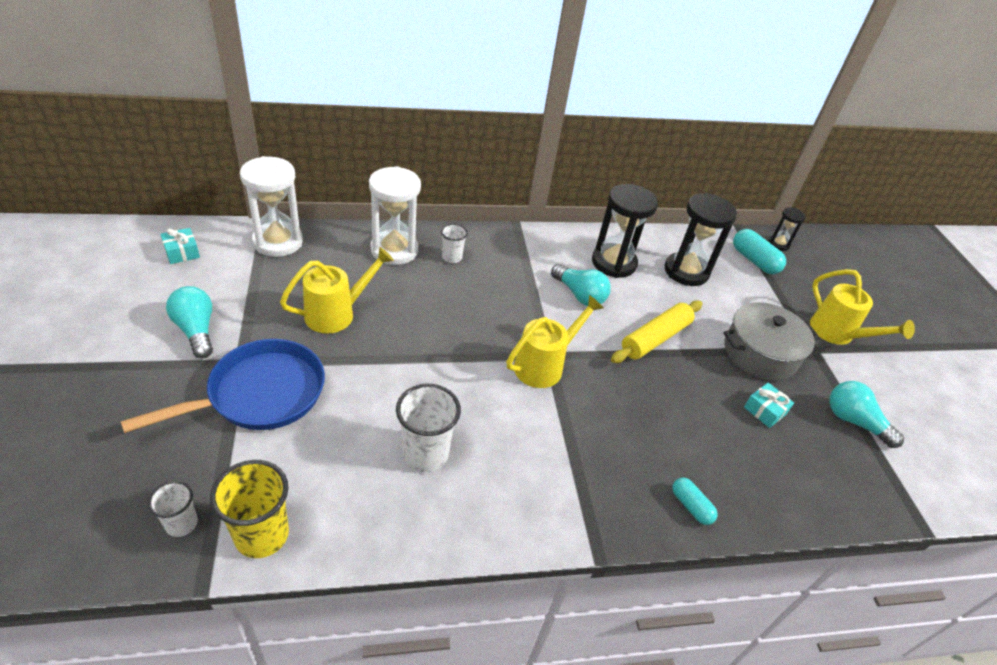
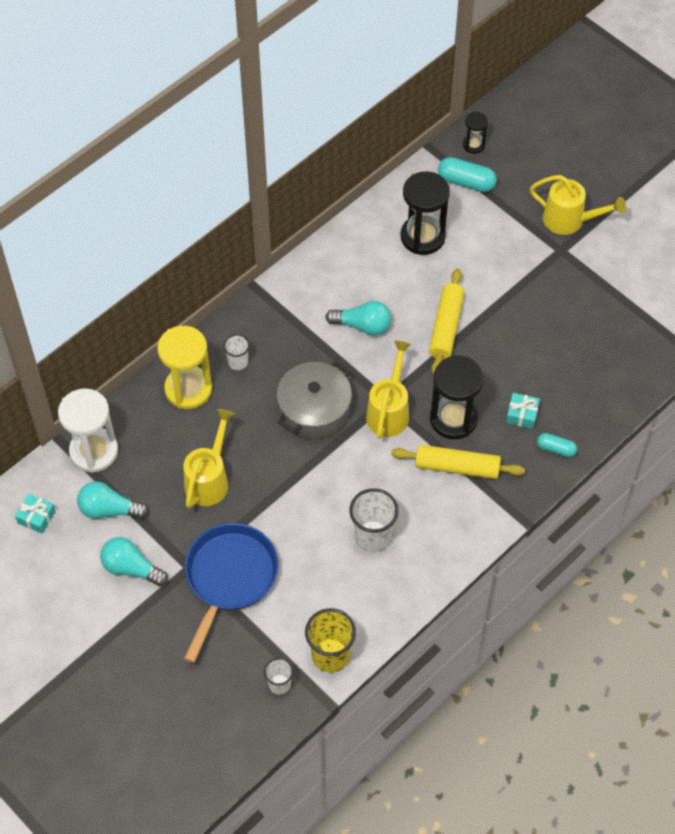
camera: 30 degrees left, 15 degrees up
white hourglass [369,166,421,265] -> yellow hourglass [157,326,212,409]
black hourglass [592,184,658,278] -> black hourglass moved to [430,356,484,439]
grey pot [723,302,819,381] -> grey pot moved to [277,361,352,439]
turquoise gift [744,383,794,428] -> turquoise gift moved to [506,393,540,429]
turquoise light bulb [829,381,904,448] -> turquoise light bulb moved to [77,481,149,519]
none -> yellow rolling pin [391,445,525,479]

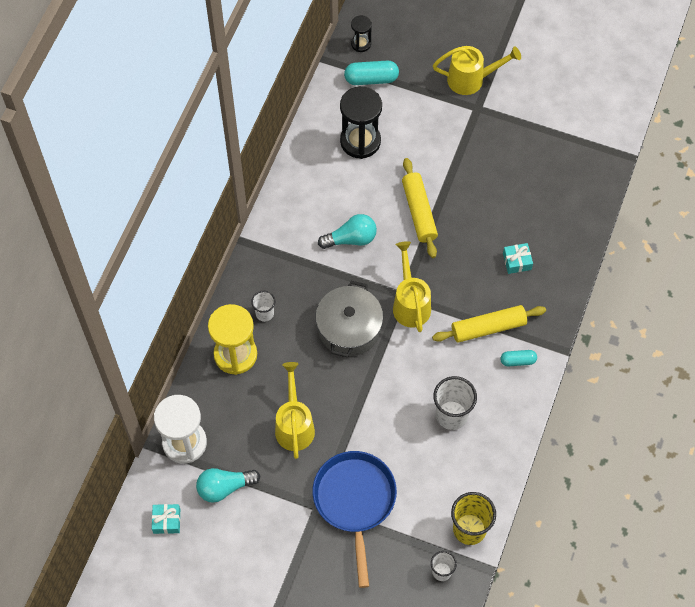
camera: 25 degrees left, 5 degrees up
turquoise light bulb [100,537,168,586] -> none
black hourglass [430,356,484,439] -> none
turquoise capsule [537,433,577,457] -> turquoise capsule moved to [500,350,537,366]

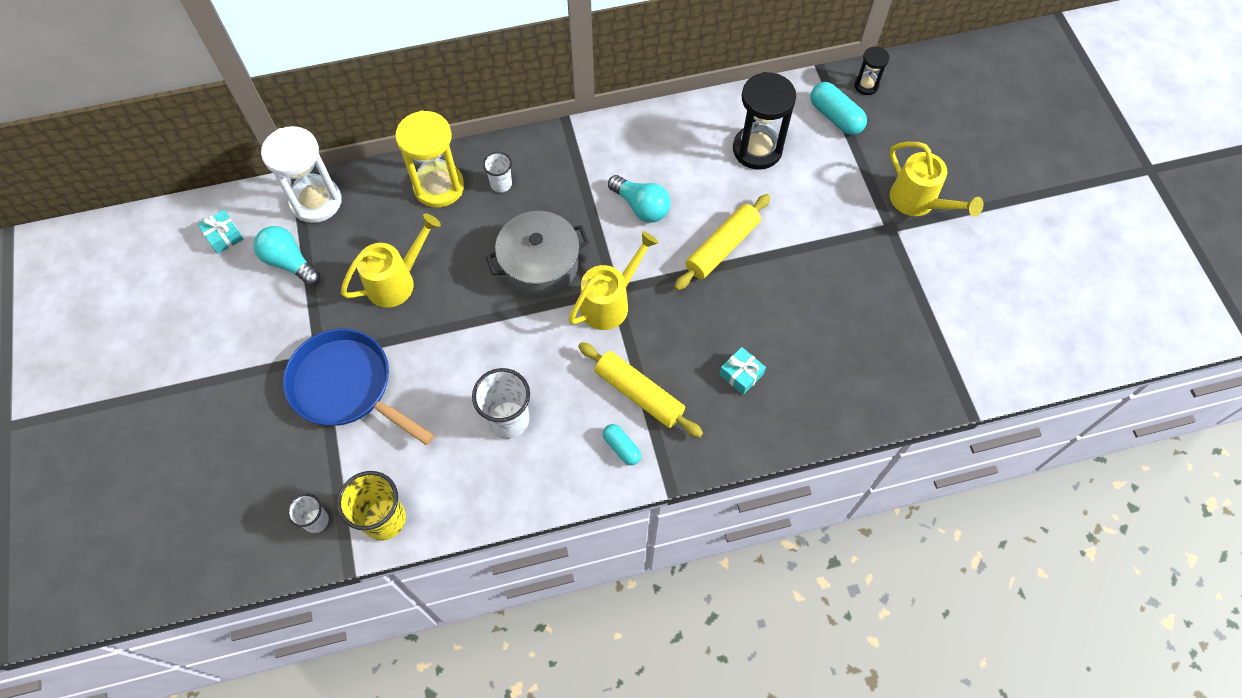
camera: 55 degrees right, 0 degrees up
blue pan [313,451,397,588] -> blue pan turned 105 degrees counterclockwise [283,329,434,445]

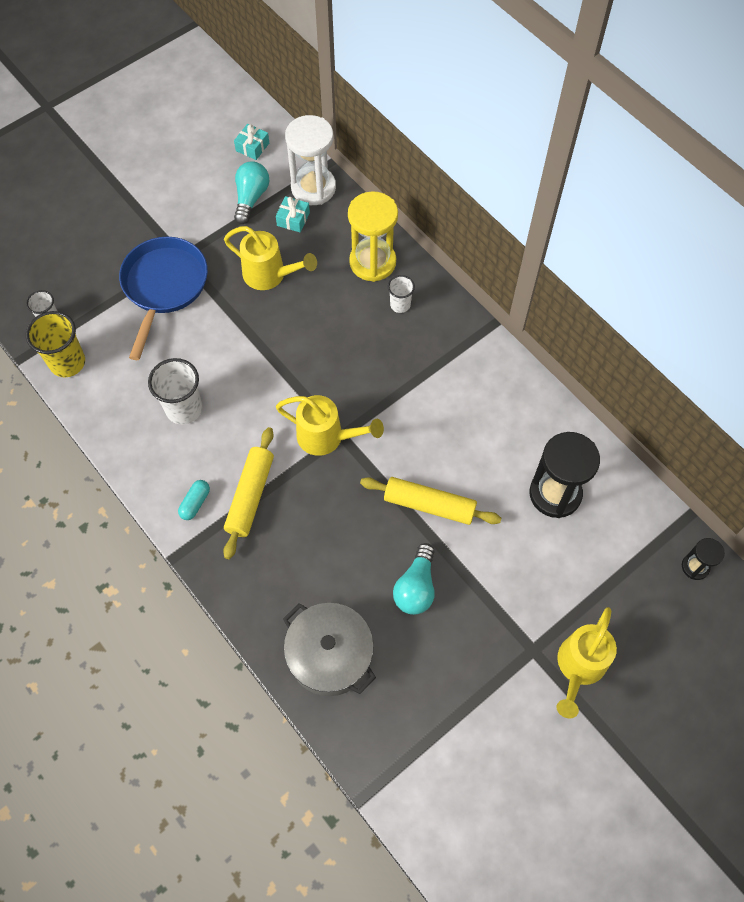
camera: 65 degrees right, 0 degrees up
grey pot [486,211,589,298] -> grey pot moved to [283,603,376,696]
turquoise light bulb [608,175,671,223] -> turquoise light bulb moved to [393,543,435,615]
turquoise gift [719,347,766,395] -> turquoise gift moved to [276,196,310,233]
turquoise capsule [810,82,867,135] -> none

